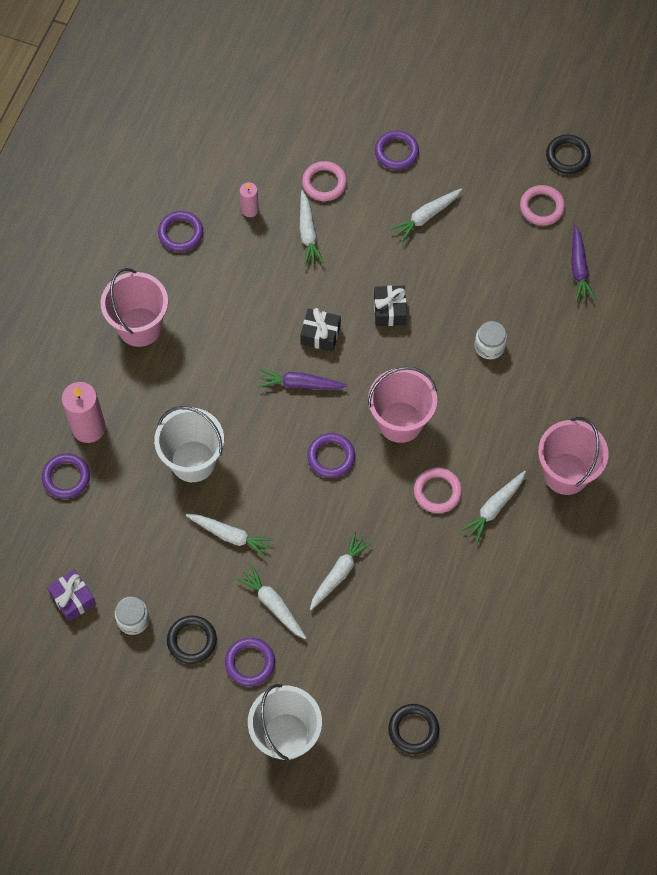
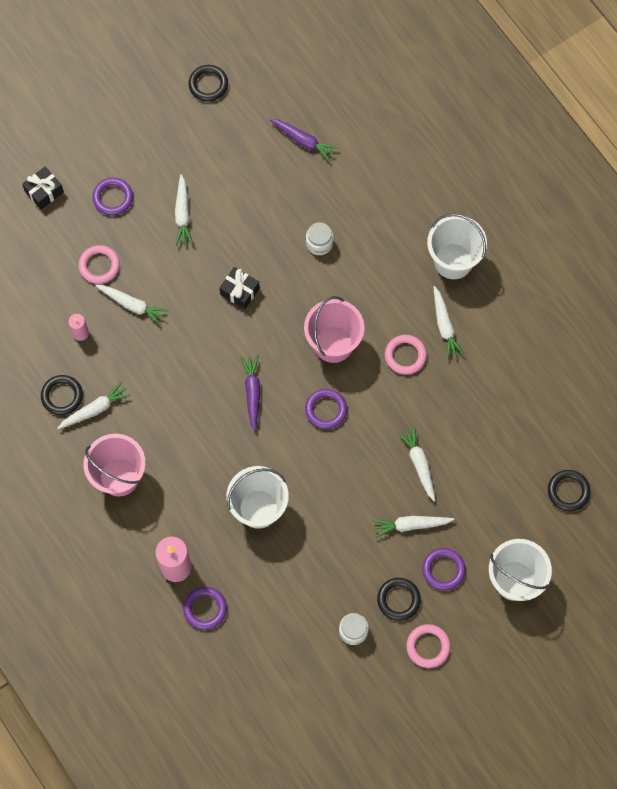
camera: 55 degrees left, 5 degrees up
purple gift [47,570,96,622] -> none
purple ring [158,211,203,252] -> black ring [41,375,83,415]
white carrot [186,514,274,558] -> white carrot moved to [58,381,131,429]
purple carrot [258,369,348,390] -> purple carrot turned 135 degrees clockwise [240,355,261,431]
black gift [300,308,341,352] -> black gift moved to [22,167,64,210]
pink ring [520,185,565,226] -> pink ring moved to [406,624,450,668]
pink bucket [538,417,609,495] -> white bucket [427,214,487,279]

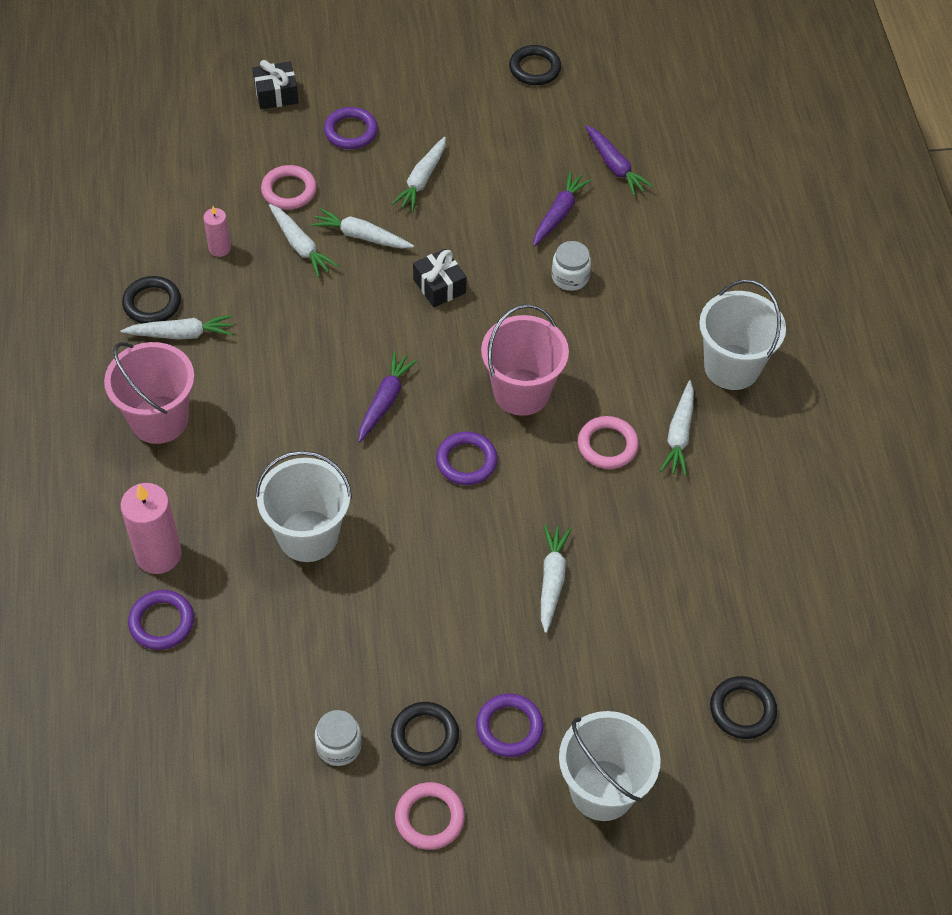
camera: 25 degrees right, 15 degrees down
white carrot [373,516,454,538] -> white carrot moved to [311,208,414,249]
none -> purple carrot [533,171,591,247]

